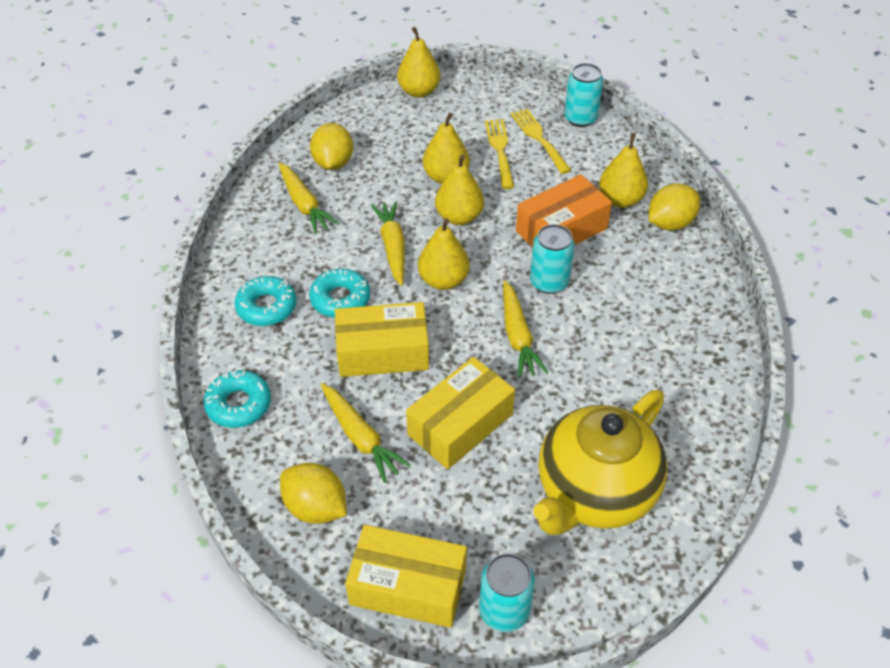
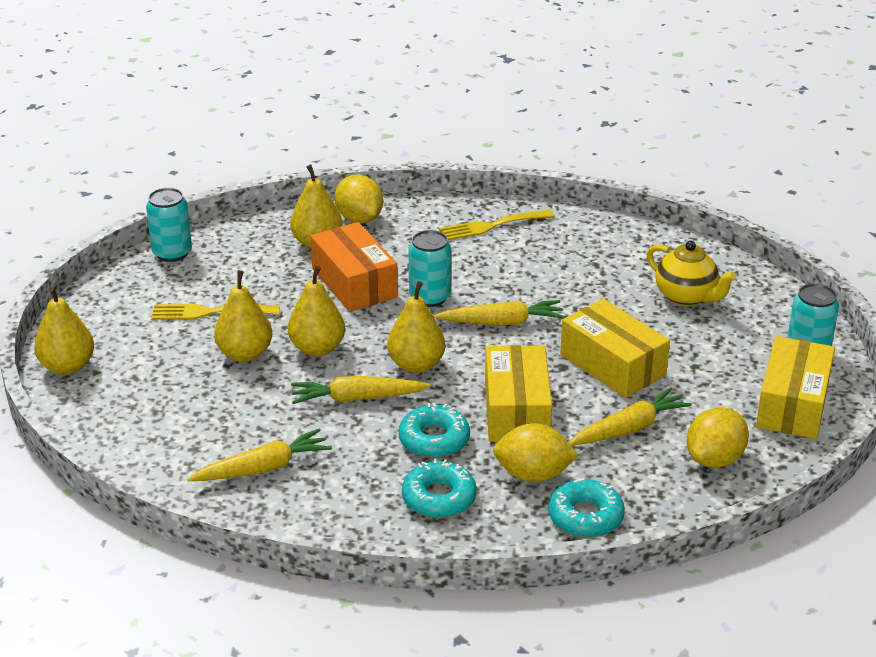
camera: 85 degrees left, 15 degrees down
yellow lemon [310,123,353,170] -> yellow lemon moved to [493,423,579,482]
yellow fork [511,109,571,174] -> yellow fork moved to [439,210,554,240]
yellow teapot [533,390,667,535] -> yellow teapot [647,241,737,306], size x0.57

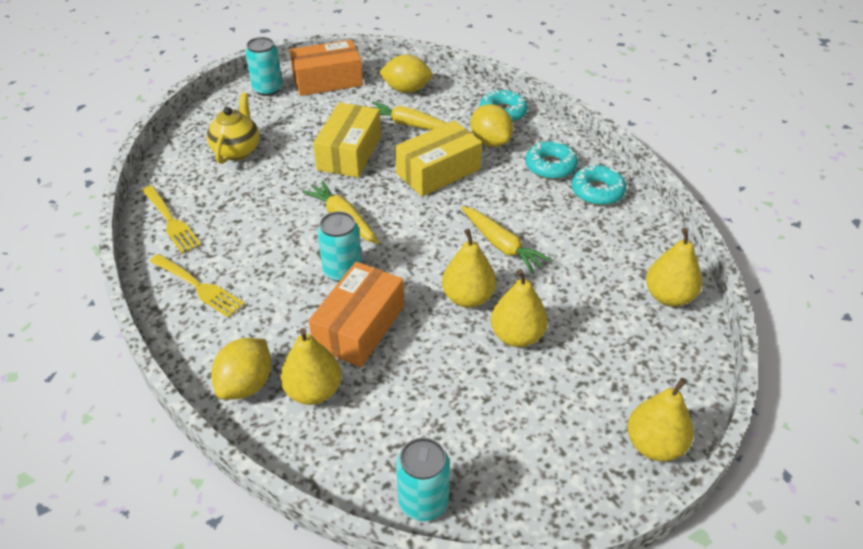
camera: 125 degrees left, 10 degrees up
yellow fork [151,304,280,320] -> yellow fork moved to [142,185,201,254]
yellow carrot [188,429,332,481] -> none
yellow pear [387,281,445,373] -> yellow pear moved to [646,228,702,307]
turquoise donut [399,403,470,458] -> turquoise donut moved to [571,164,626,205]
yellow box [756,336,835,439] -> orange box [289,40,363,96]

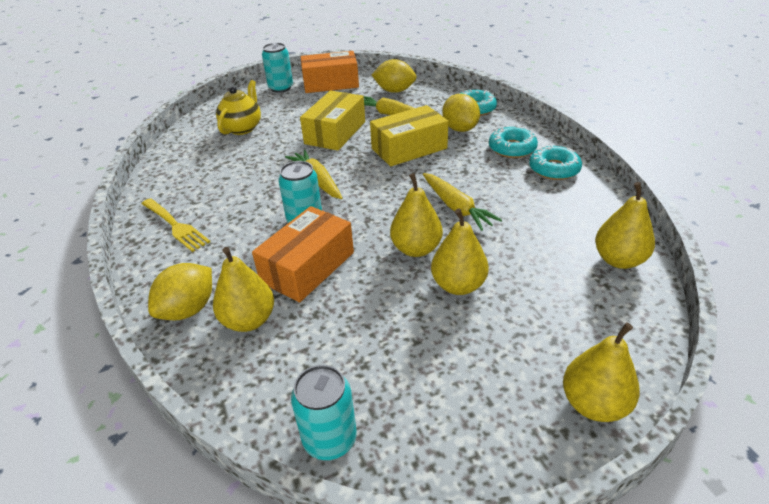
camera: 10 degrees right, 5 degrees down
yellow fork [142,185,201,254] -> none

